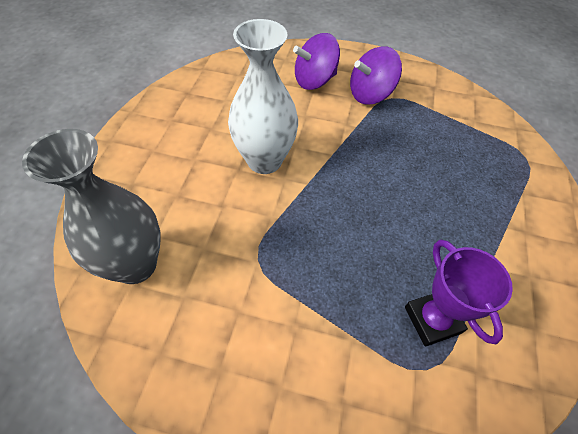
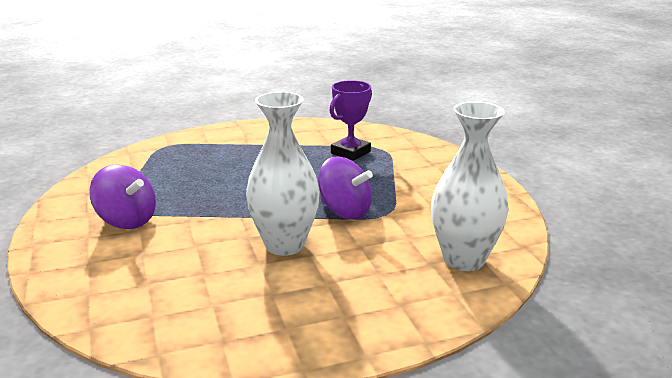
camera: 120 degrees left, 30 degrees down
grey vase [22,129,161,284] -> white vase [431,101,509,271]
purple spinning top [293,33,340,90] -> purple spinning top moved to [318,157,373,219]

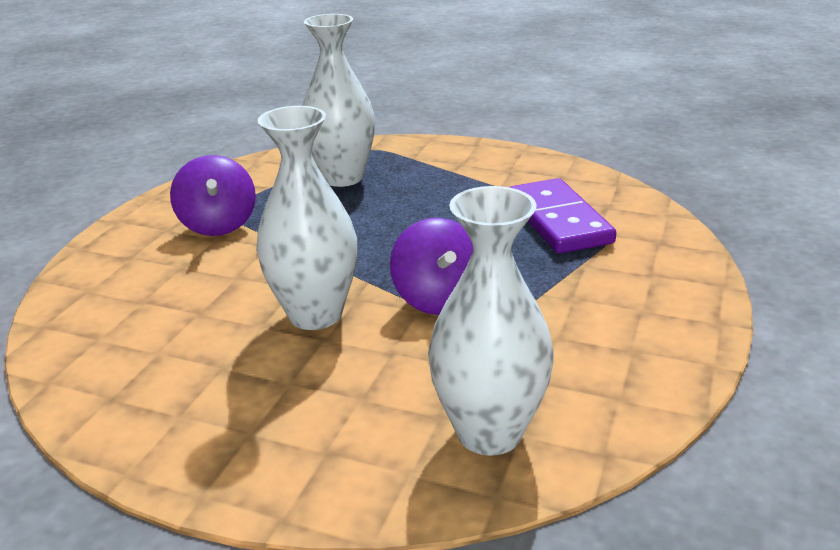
camera: 40 degrees right, 5 degrees up
purple trophy [329,80,372,161] -> purple domino [509,178,616,254]
none -> white vase [302,14,375,187]

